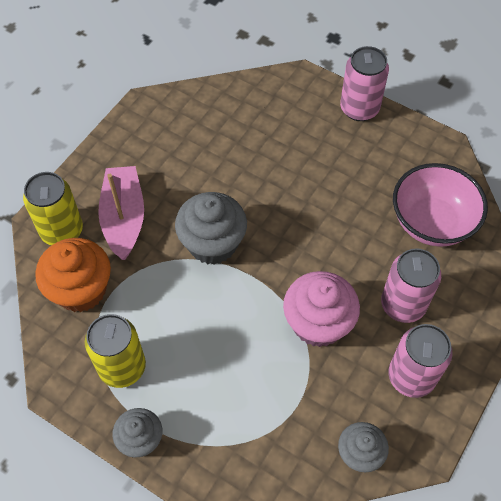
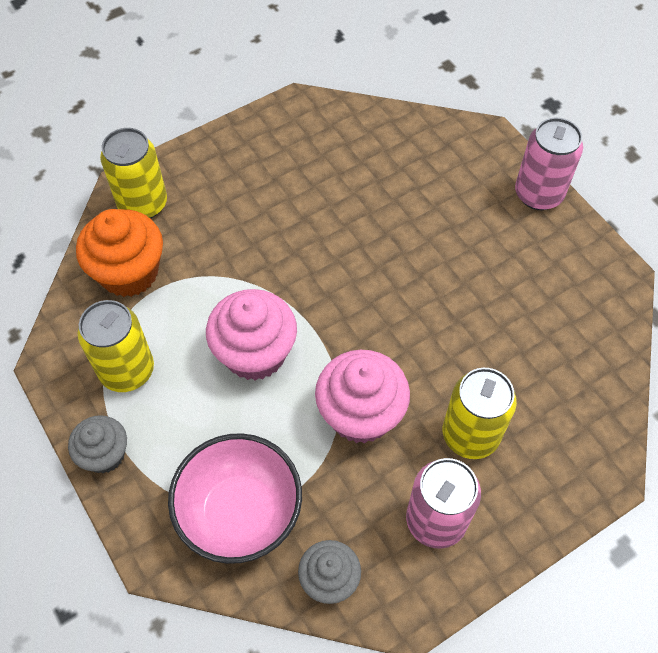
camera: 25 degrees right, 0 degrees up
pink boat [98,166,144,260] -> none
grey cupcake [175,192,247,265] -> none
pink can [381,248,441,323] -> yellow can [443,368,517,459]
pink bowl [393,163,488,247] -> pink bowl moved to [168,433,302,564]
none -> pink cupcake [206,289,297,380]

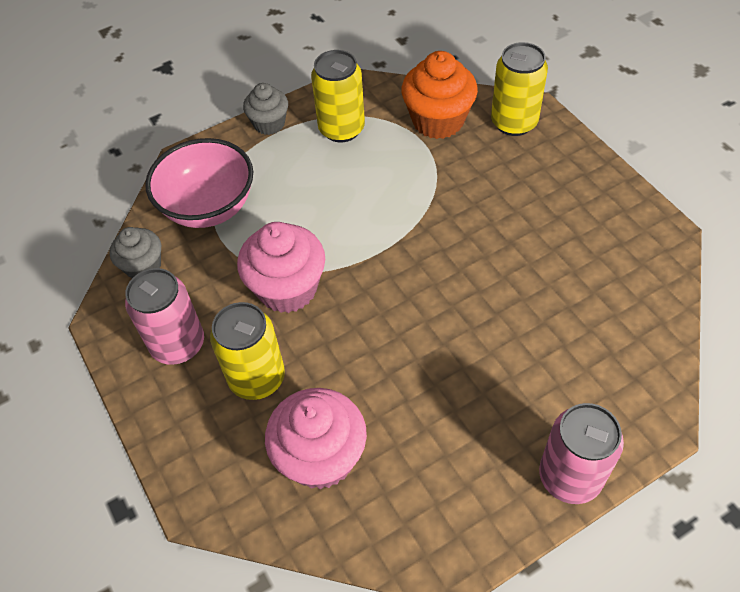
camera: 95 degrees right, 5 degrees down
pink cupcake [206,289,297,380] -> pink cupcake moved to [265,388,367,490]

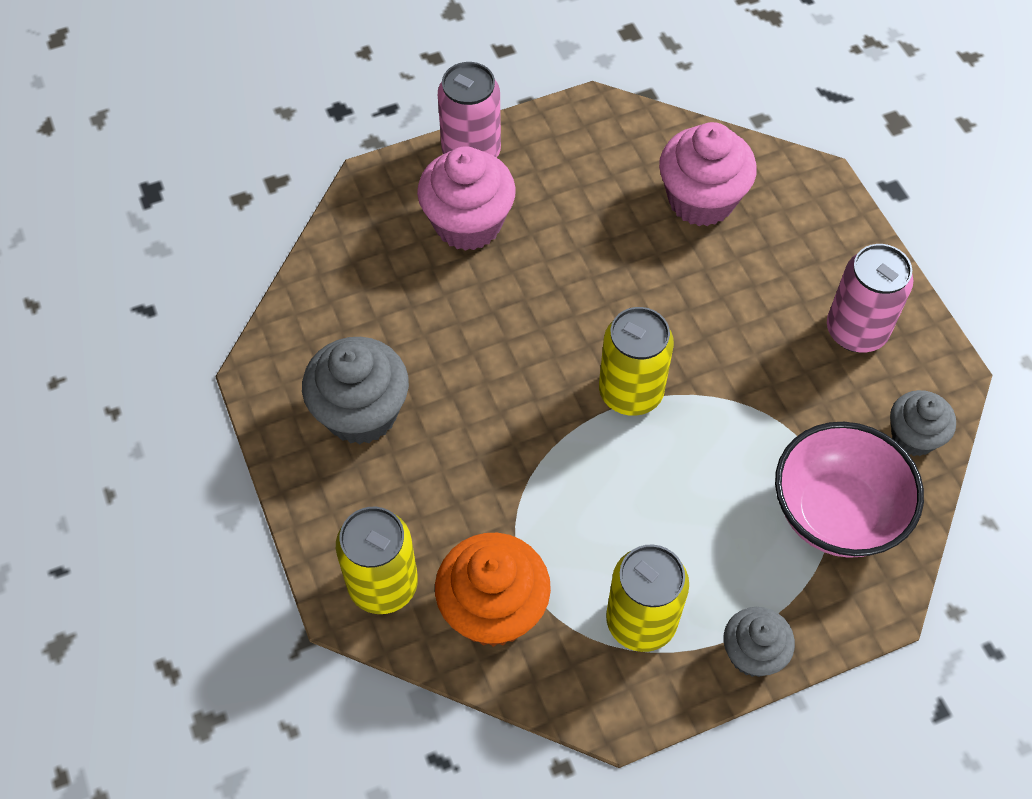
camera: 175 degrees left, 5 degrees up
yellow can [210,302,285,400] -> yellow can moved to [599,307,674,416]
pink cupcake [237,222,325,313] -> pink cupcake moved to [417,146,516,251]
none -> grey cupcake [302,337,409,444]

